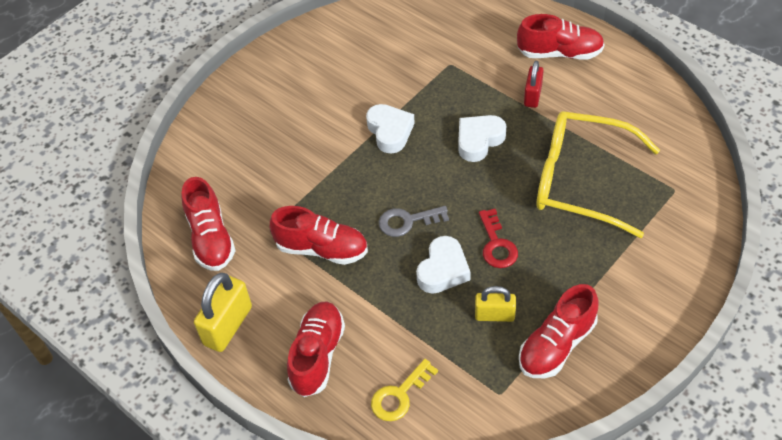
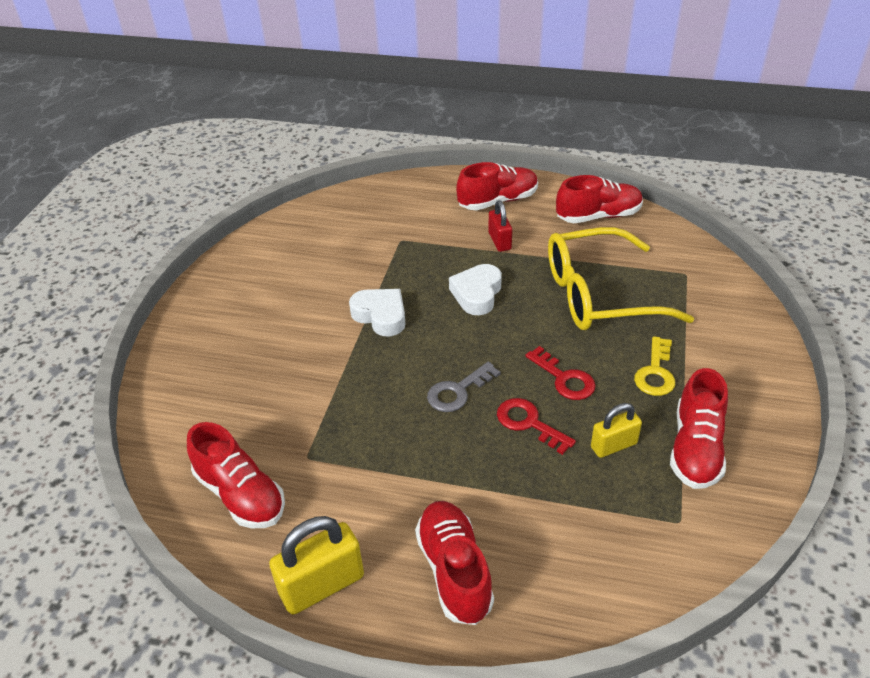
camera: 30 degrees left, 10 degrees down
yellow padlock [194,273,252,352] -> yellow padlock turned 60 degrees clockwise [269,516,364,615]
red shoe [270,206,368,265] -> red shoe moved to [556,175,643,223]
yellow key [371,359,438,421] -> yellow key moved to [634,336,675,396]
white heart [416,236,470,294] -> red key [497,398,576,455]

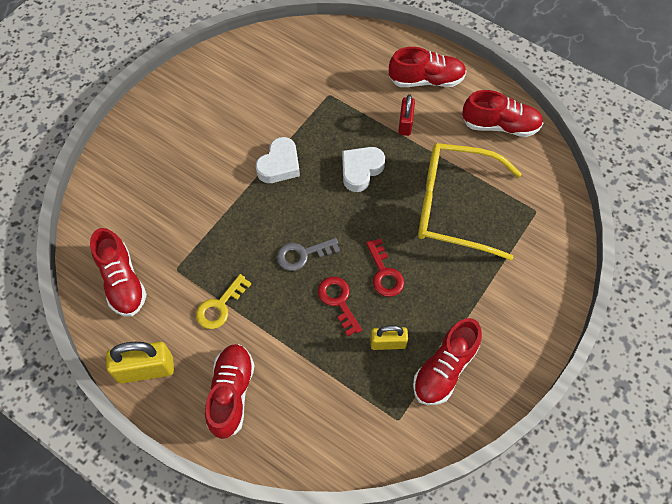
camera: 20 degrees right, 20 degrees up
white heart [349,289,405,337] -> white heart turned 60 degrees clockwise [256,137,300,183]
yellow key [634,336,675,396] -> yellow key moved to [196,274,251,329]

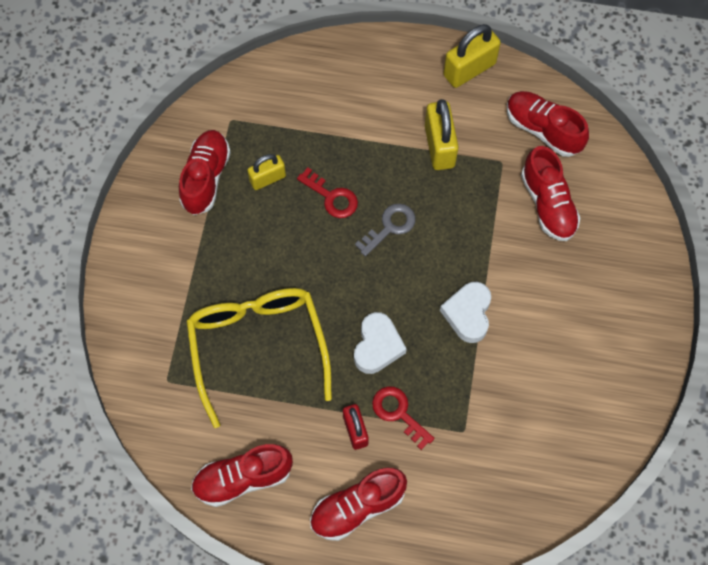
camera: 155 degrees right, 5 degrees up
yellow key [196,274,251,329] -> yellow padlock [425,99,459,170]
red shoe [205,344,255,439] -> red shoe moved to [521,146,580,241]
red key [366,238,404,297] -> red key moved to [372,386,435,450]
yellow glasses [418,143,522,260] -> yellow glasses turned 90 degrees counterclockwise [186,288,332,428]

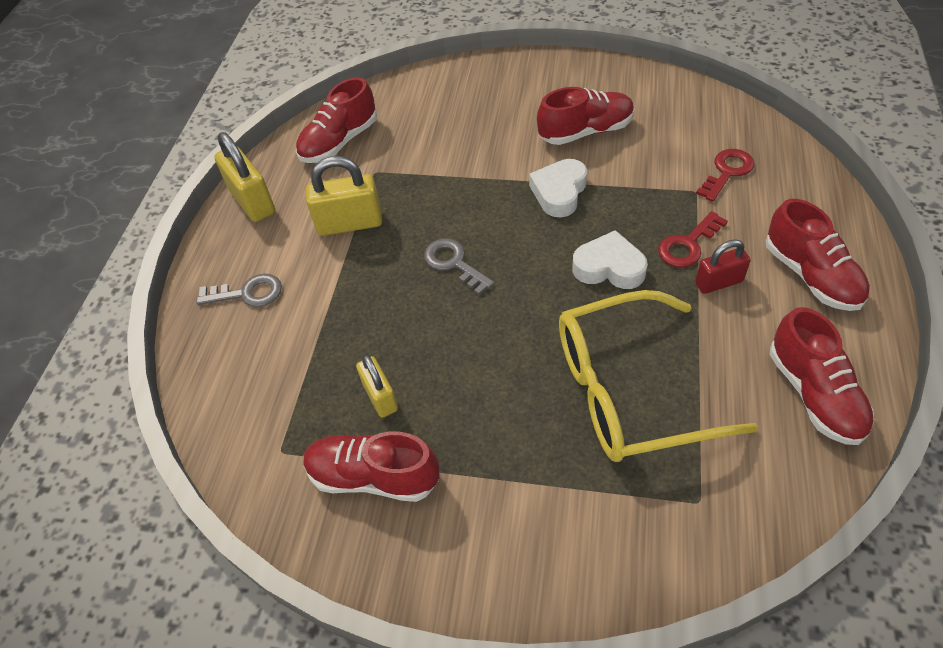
camera: 85 degrees left, 15 degrees down
red key [297,167,358,218] -> red key moved to [696,149,754,202]
white heart [440,282,491,343] -> white heart turned 105 degrees clockwise [529,159,587,217]
red shoe [521,146,580,241] -> red shoe moved to [537,87,634,145]
none -> grey key [196,274,282,307]

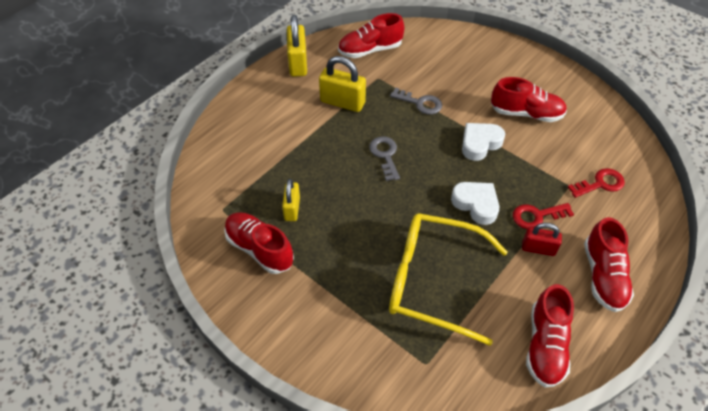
camera: 25 degrees right, 0 degrees up
grey key [196,274,282,307] -> grey key moved to [390,88,442,115]

